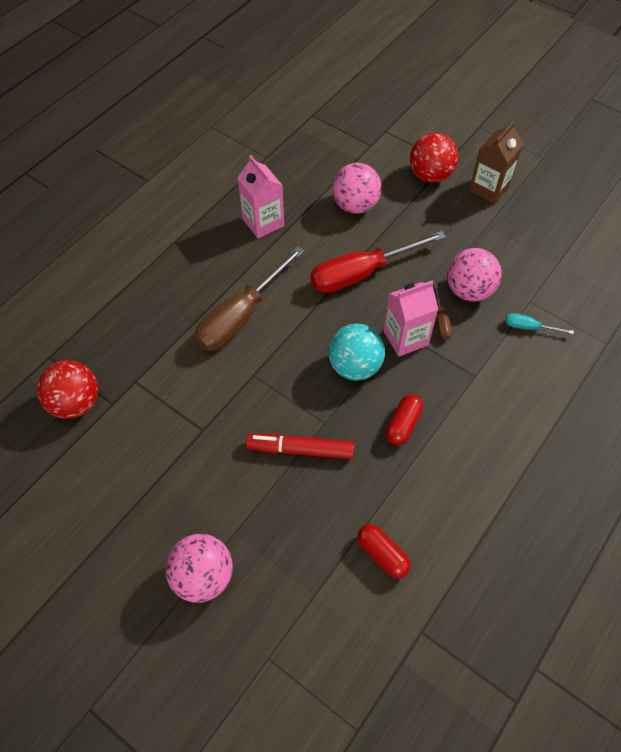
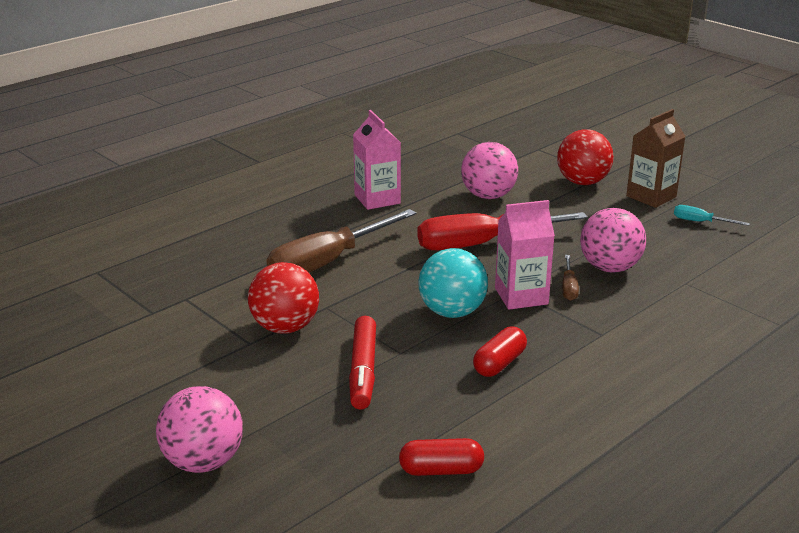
camera: 10 degrees right, 30 degrees down
red ball [37,360,98,419] -> red ball moved to [248,262,319,334]
red marker [246,434,354,459] -> red marker turned 105 degrees counterclockwise [349,316,376,410]
red capsule [357,524,411,578] -> red capsule turned 60 degrees counterclockwise [399,438,484,476]
turquoise screwdriver [506,313,574,334] -> turquoise screwdriver moved to [674,205,750,226]

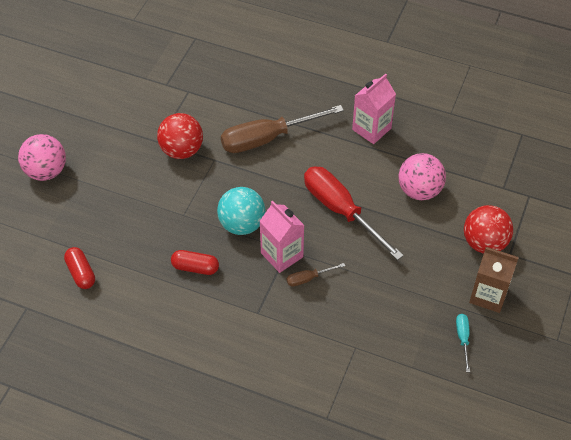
camera: 65 degrees right, 25 degrees up
brown screwdriver [267,209,416,273] -> brown screwdriver turned 45 degrees counterclockwise [221,105,344,153]
red marker [349,316,376,410] -> none
pink ball [580,208,646,273] -> none

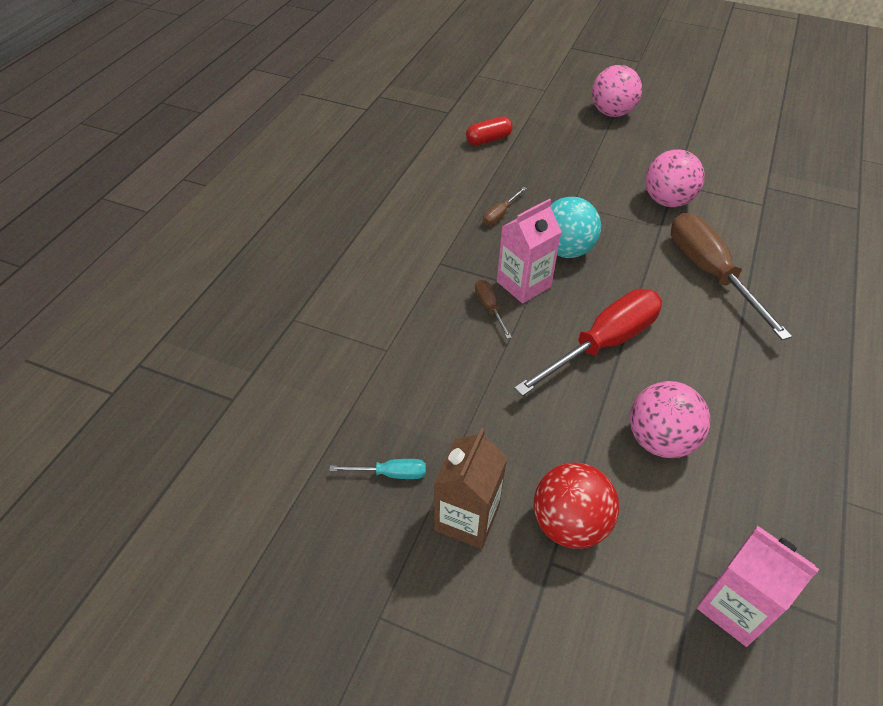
camera: 90 degrees right, 5 degrees down
red ball [157,113,203,159] -> pink ball [645,149,705,207]
red capsule [171,250,219,275] -> brown screwdriver [483,187,527,225]
pink carton [352,74,396,144] -> pink carton moved to [697,525,819,647]

